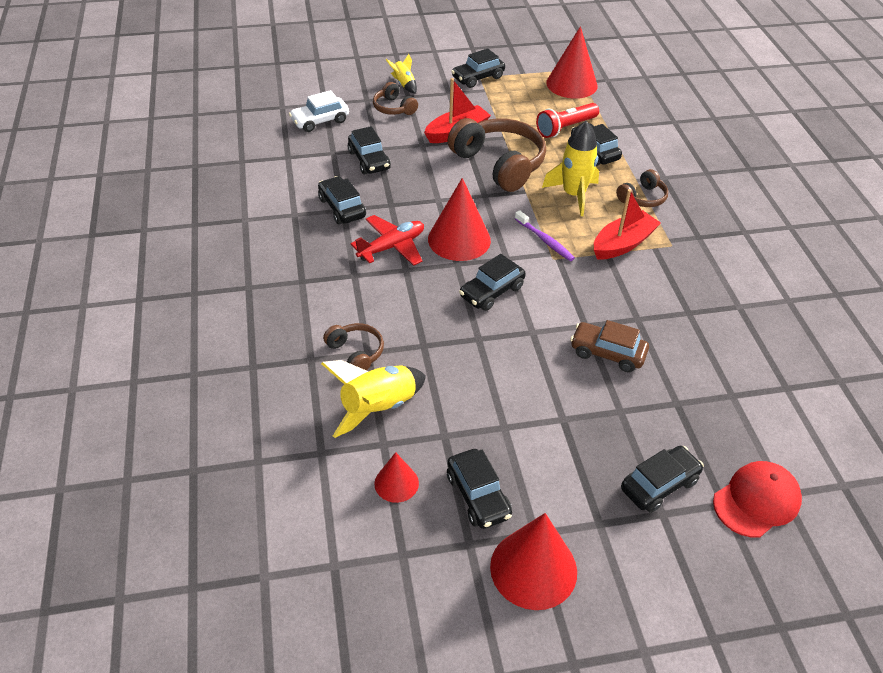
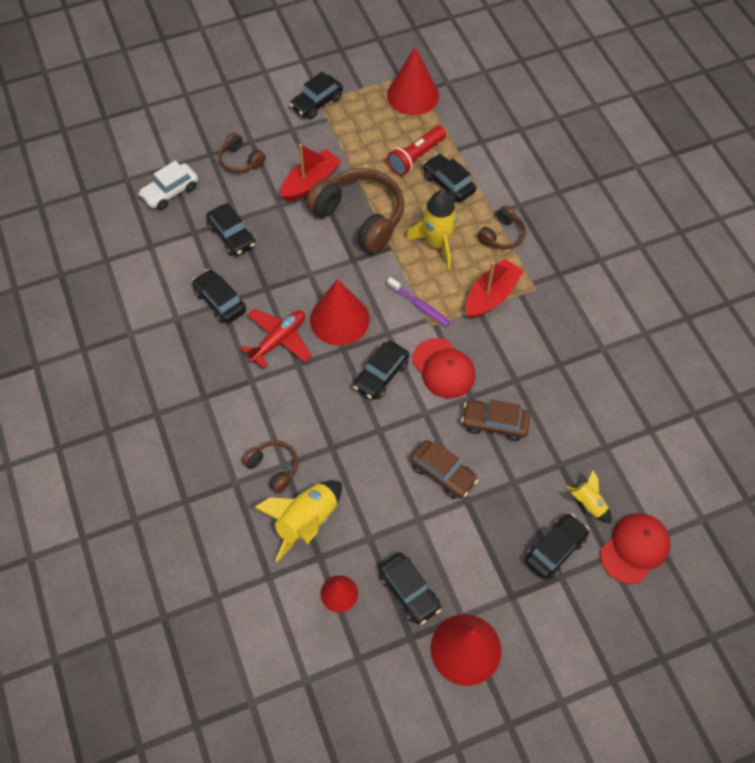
camera: 10 degrees left, 15 degrees up
yellow rocket [385,54,417,94] -> yellow rocket moved to [566,470,612,524]
none -> brown car [410,440,478,499]
none -> red cap [412,338,475,399]

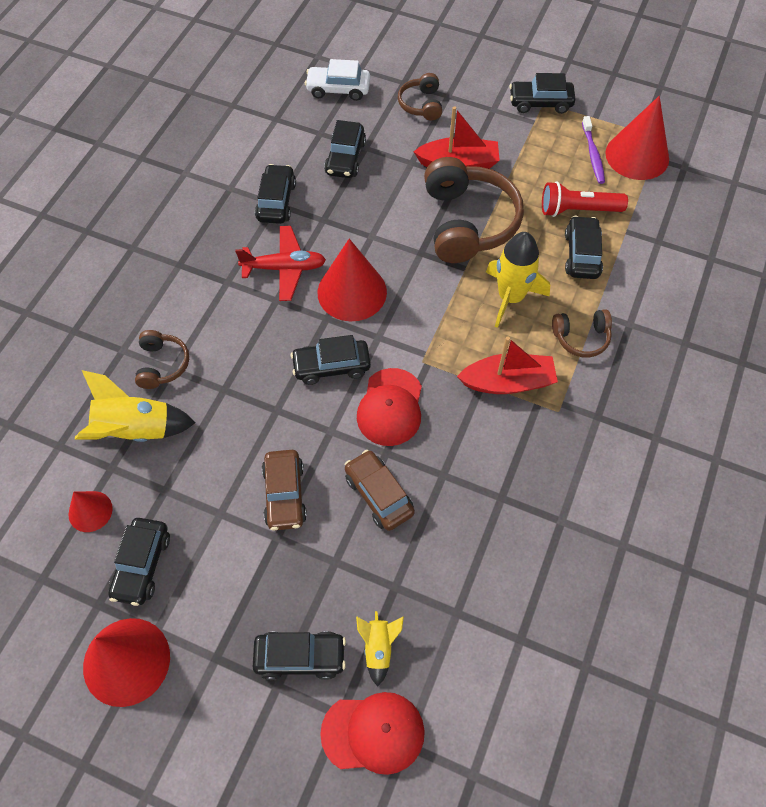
camera: 45 degrees right, 0 degrees up
purple toothbrush [387,277,450,326] -> purple toothbrush moved to [582,116,605,184]

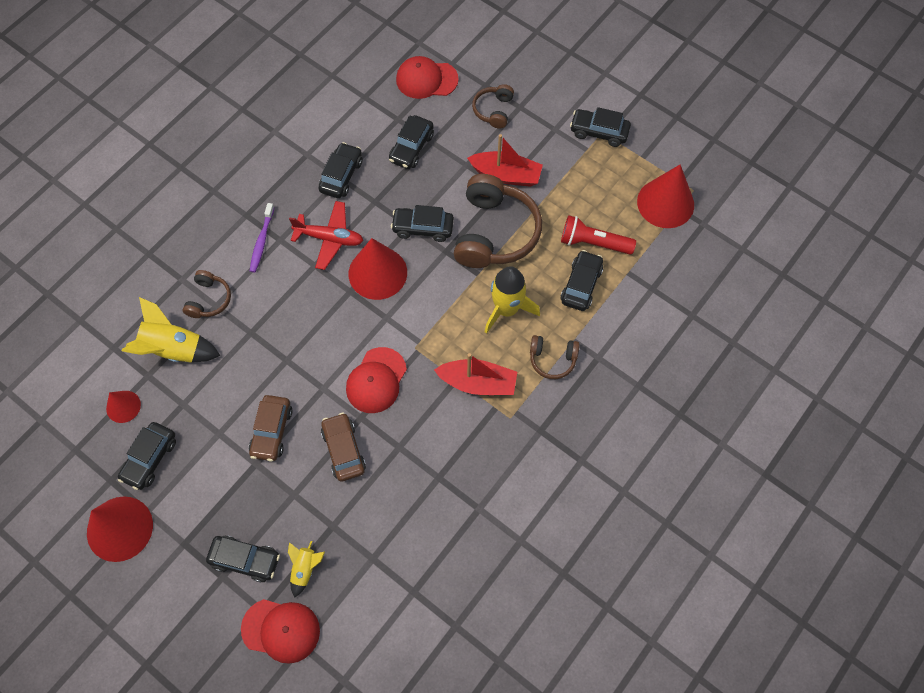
camera: 15 degrees right, 5 degrees up
black car [291,335,371,385] -> black car moved to [391,205,454,242]
white car [305,59,370,101] -> red cap [396,56,459,99]
purple toothbrush [582,116,605,184] -> purple toothbrush moved to [250,203,274,273]

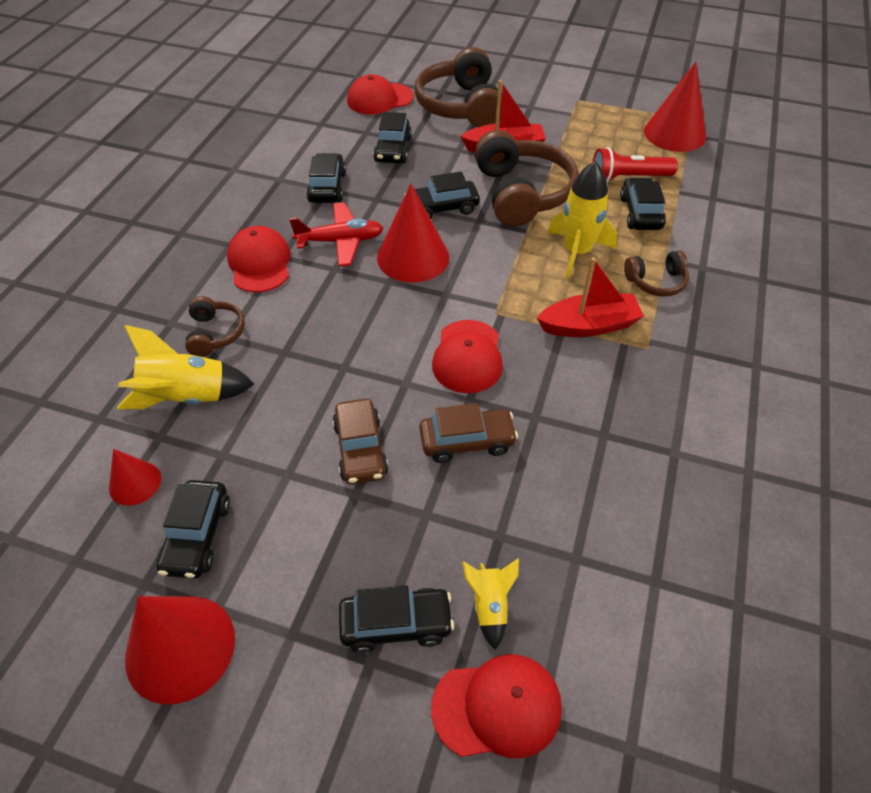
camera: 20 degrees left, 15 degrees down
purple toothbrush [250,203,274,273] -> red cap [227,226,291,293]
brown car [321,413,366,482] -> brown car turned 120 degrees clockwise [419,403,518,463]
brown headphones [472,84,514,129] -> brown headphones [415,47,502,127], size x1.99
black car [570,107,631,147] -> none

